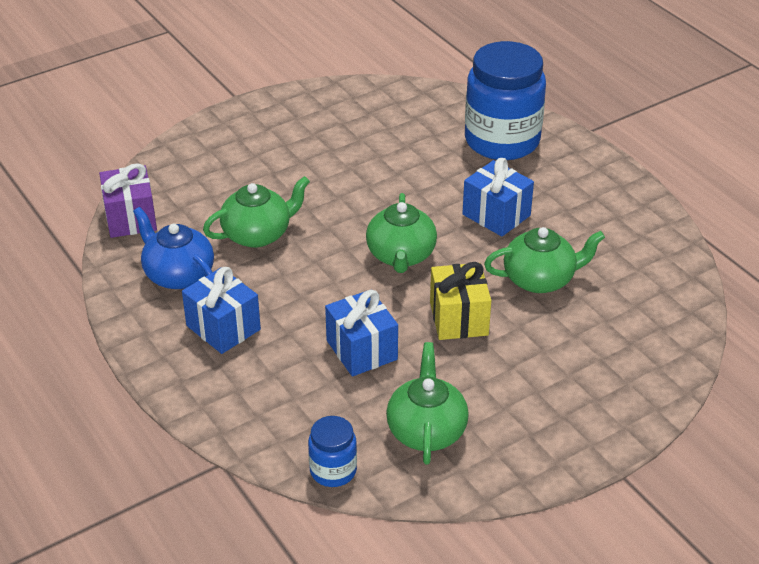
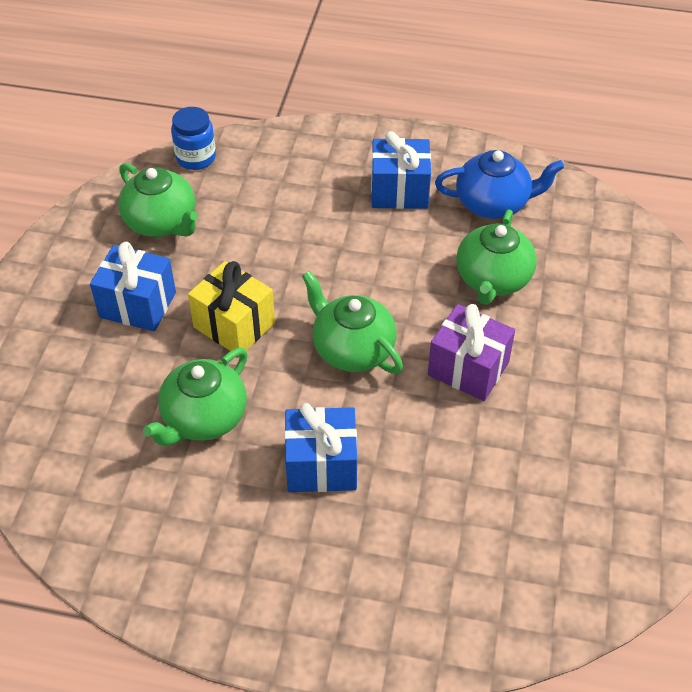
camera: 135 degrees right, 10 degrees up
purple gift [99,163,157,238] -> purple gift moved to [428,304,515,401]
blue gift [325,290,398,377] -> blue gift moved to [90,242,176,331]
blue jar [465,41,546,160] -> none

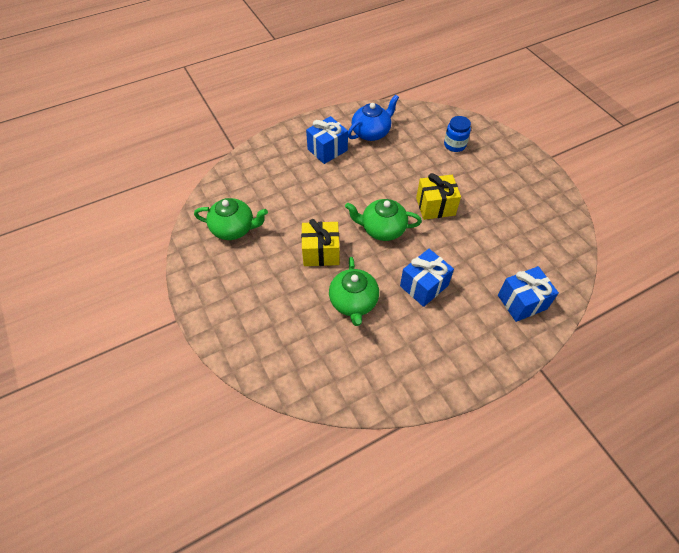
camera: 40 degrees left, 5 degrees up
blue gift [90,242,176,331] -> blue gift moved to [498,266,559,322]
blue jar [171,107,216,170] -> blue jar moved to [444,116,471,152]
purple gift [428,304,515,401] -> yellow gift [416,173,461,220]
green teapot [456,209,537,305] -> none

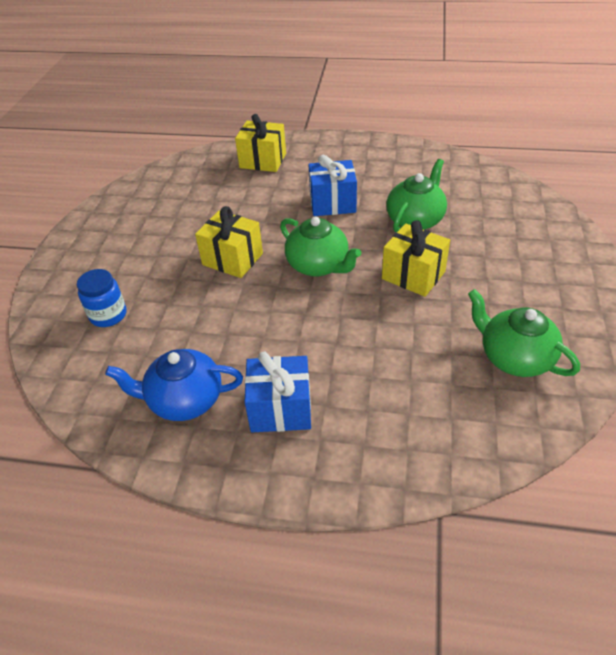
camera: 140 degrees left, 10 degrees down
blue gift [498,266,559,322] -> yellow gift [235,114,286,172]

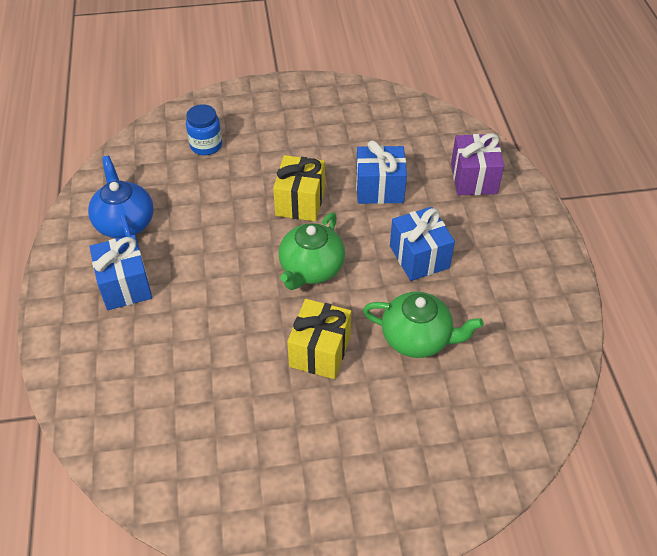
camera: 70 degrees right, 5 degrees up
yellow gift [235,114,286,172] -> purple gift [451,133,504,195]
green teapot [468,289,580,377] -> none
none -> blue gift [356,140,407,204]

